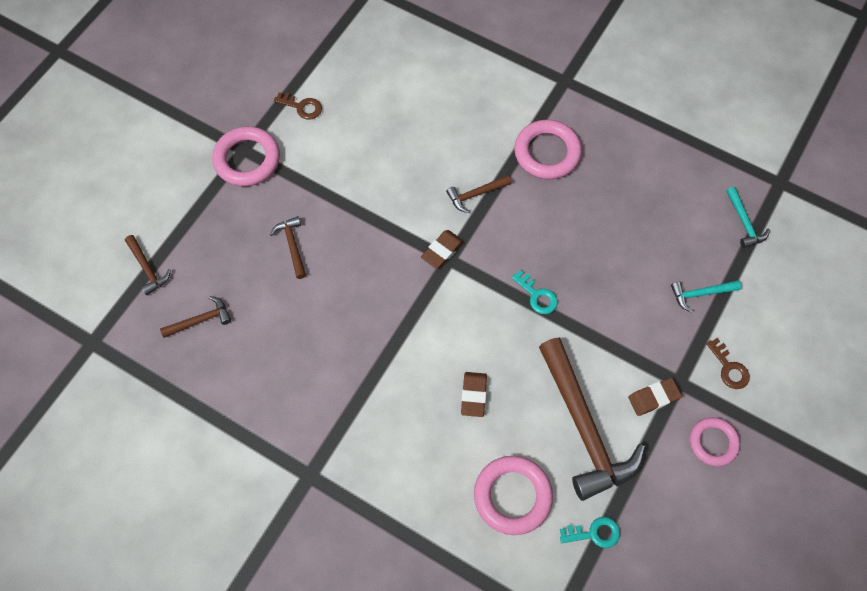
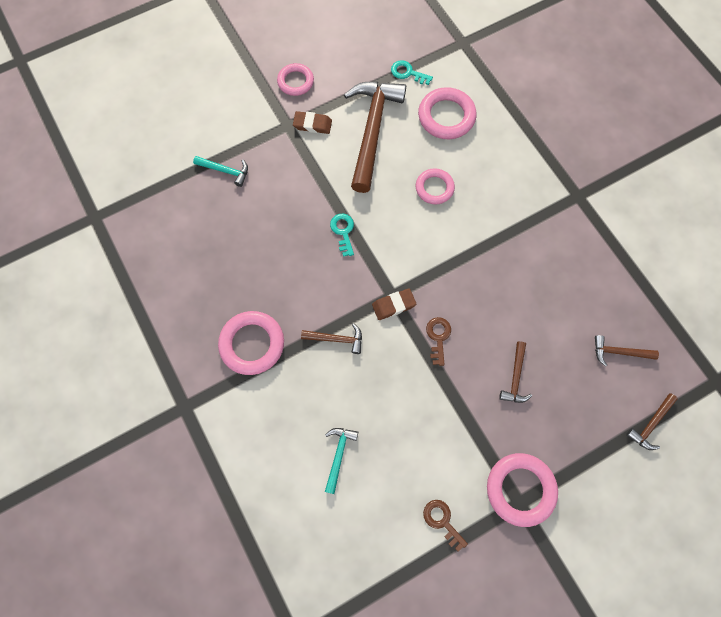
camera: 150 degrees left, 5 degrees up
brown hammer [125,235,171,295] -> brown hammer turned 135 degrees counterclockwise [626,393,678,450]
brown eraser [461,372,487,417] -> pink ring [416,168,455,204]
brown key [706,338,750,389] -> brown key moved to [426,317,451,366]
turquoise hammer [726,187,770,248] -> turquoise hammer moved to [325,428,358,494]

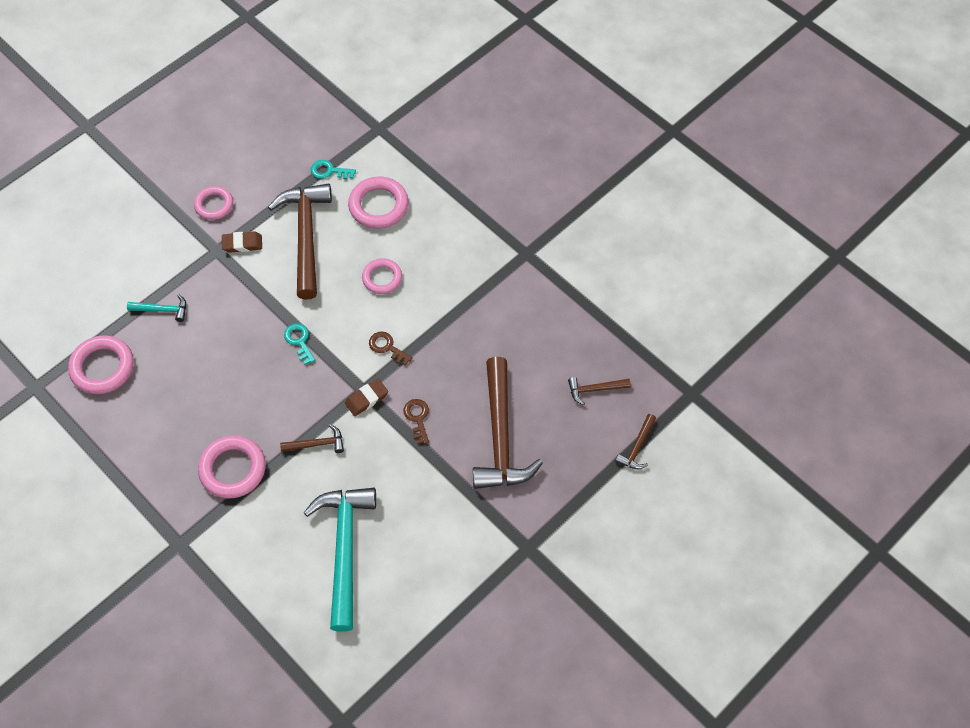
camera: 15 degrees left, 10 degrees down
turquoise hammer [325,428,358,494] -> turquoise hammer [304,488,376,632], size x2.25
brown key [423,500,468,552] -> brown key moved to [369,332,412,366]
pink ring [487,453,558,527] -> pink ring moved to [68,335,134,394]
brown hammer [499,341,532,403] -> brown hammer [473,357,543,489], size x2.25

